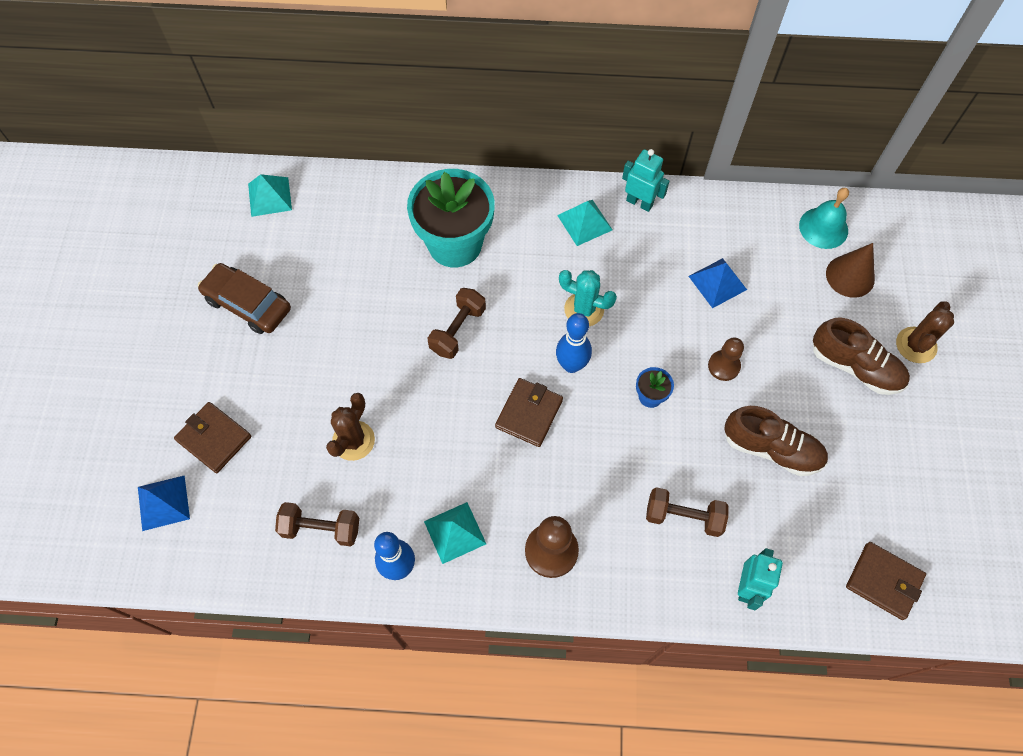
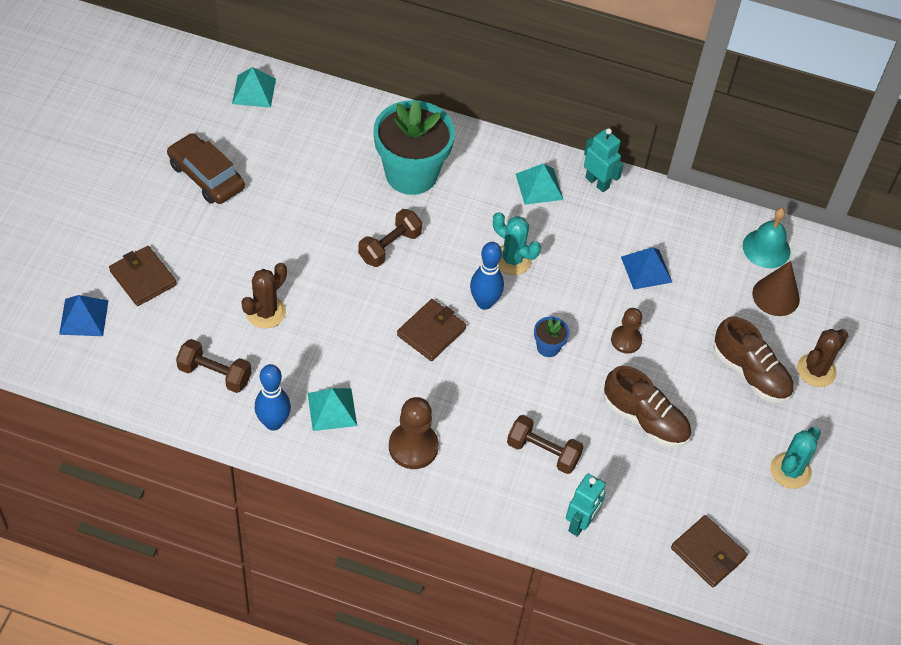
camera: 10 degrees right, 10 degrees down
none -> turquoise cactus [770,427,821,489]

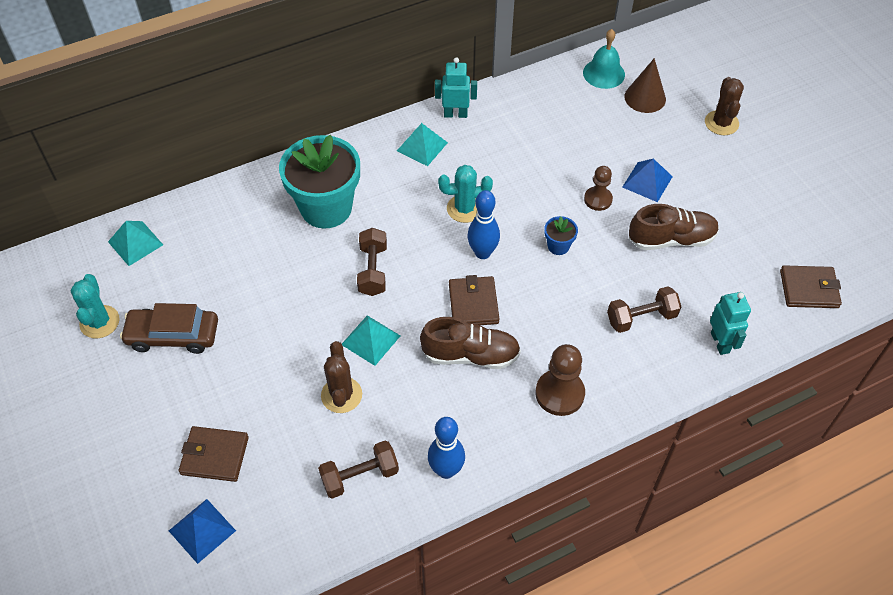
camera: 40 degrees left, 0 degrees up
turquoise pyramid [308,388,357,431] -> turquoise pyramid moved to [342,315,400,366]
blue pyramid [621,247,673,289] -> blue pyramid moved to [622,158,673,202]
brown shoe [713,316,794,403] -> brown shoe moved to [420,317,521,369]
turquoise cactus [770,427,821,489] -> turquoise cactus moved to [70,274,120,338]

